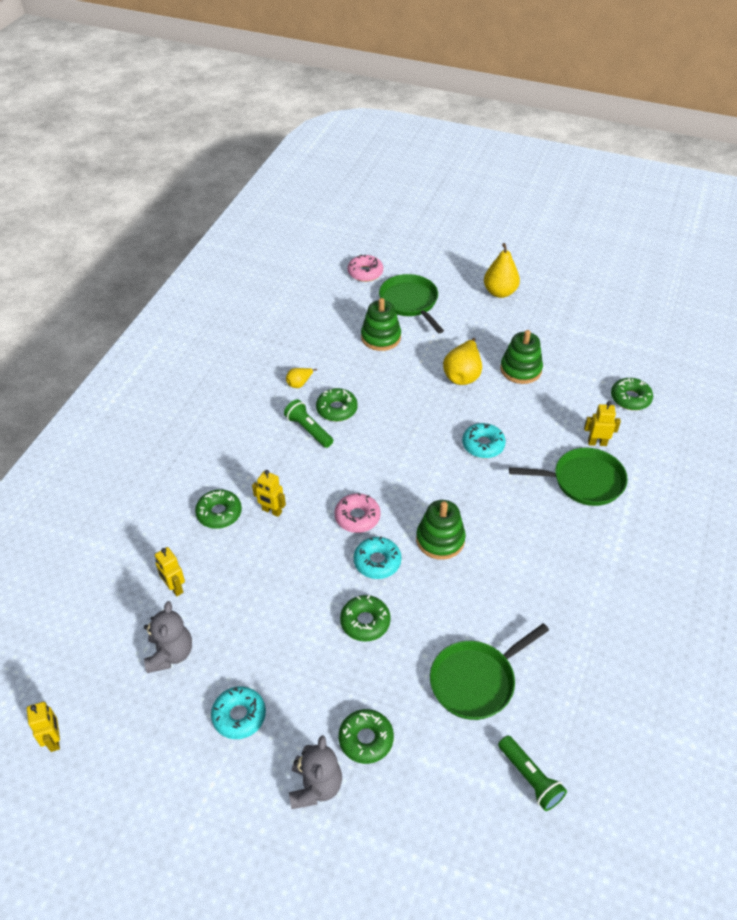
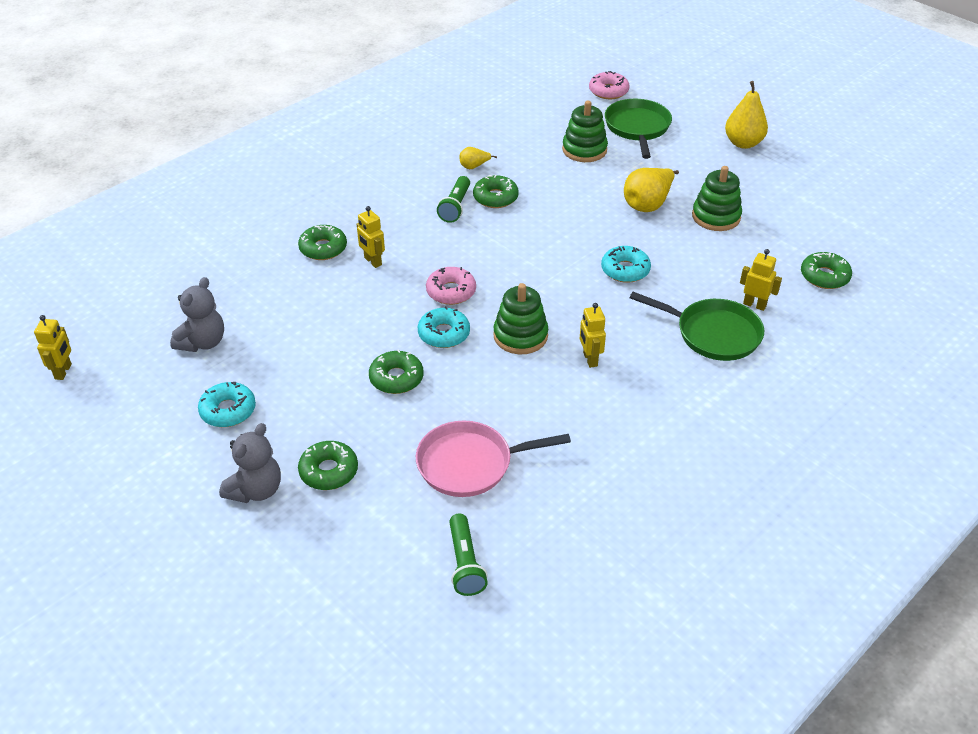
camera: 25 degrees right, 5 degrees down
yellow robot [155,547,185,596] -> yellow robot moved to [580,303,606,368]
green flashlight [284,399,333,448] -> green flashlight turned 150 degrees counterclockwise [437,176,470,223]
green pan [430,623,549,720] -> pink pan [416,421,571,497]

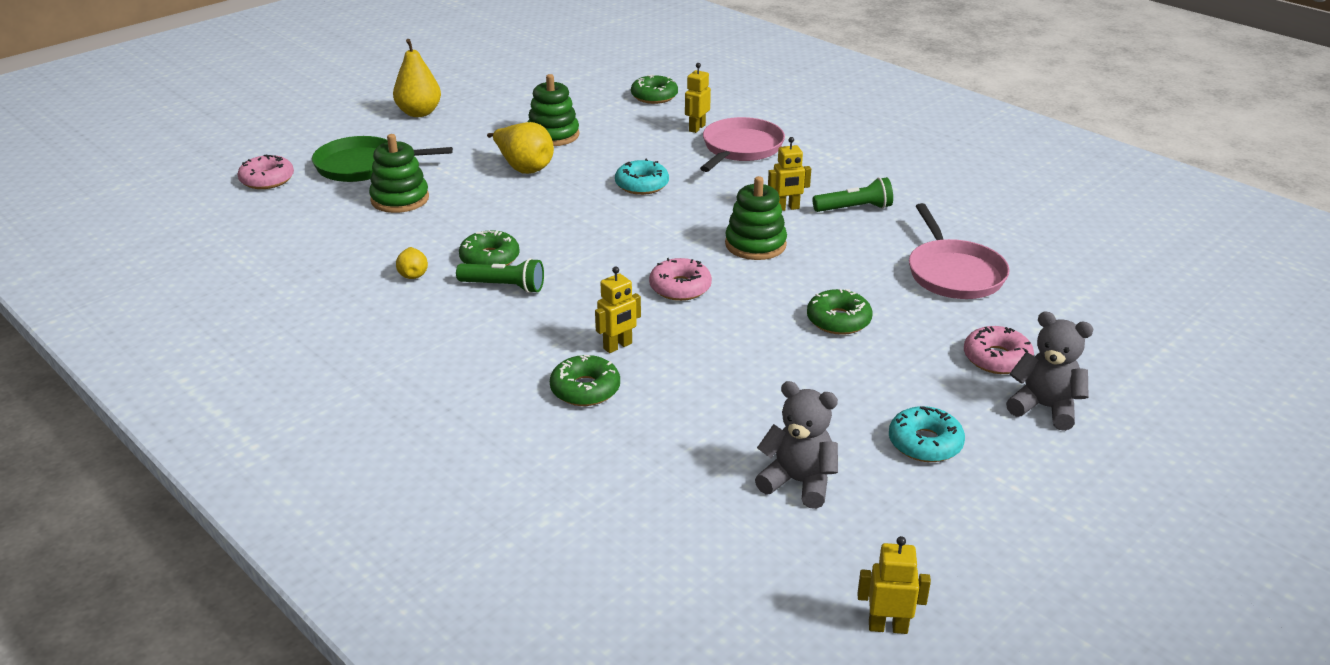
camera: 90 degrees left, 10 degrees down
green donut [298,441,358,490] -> pink donut [964,326,1034,374]
turquoise donut [418,306,470,348] -> none
green flashlight [449,513,488,596] -> green flashlight moved to [813,177,893,212]
green pan [630,292,764,361] -> pink pan [700,117,785,172]

